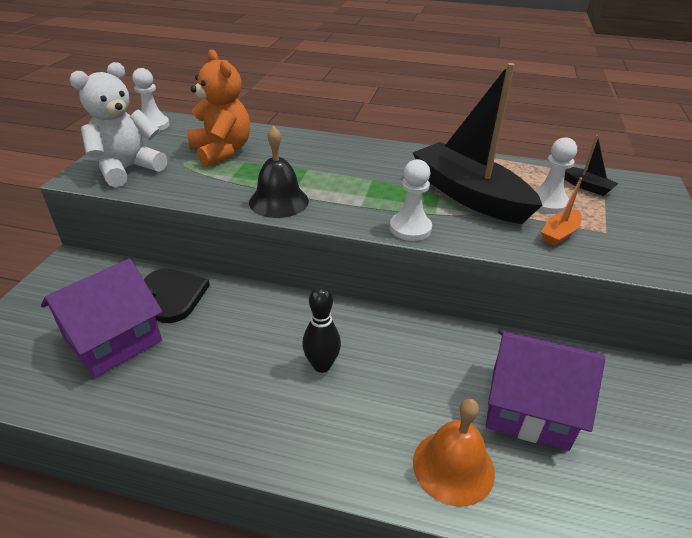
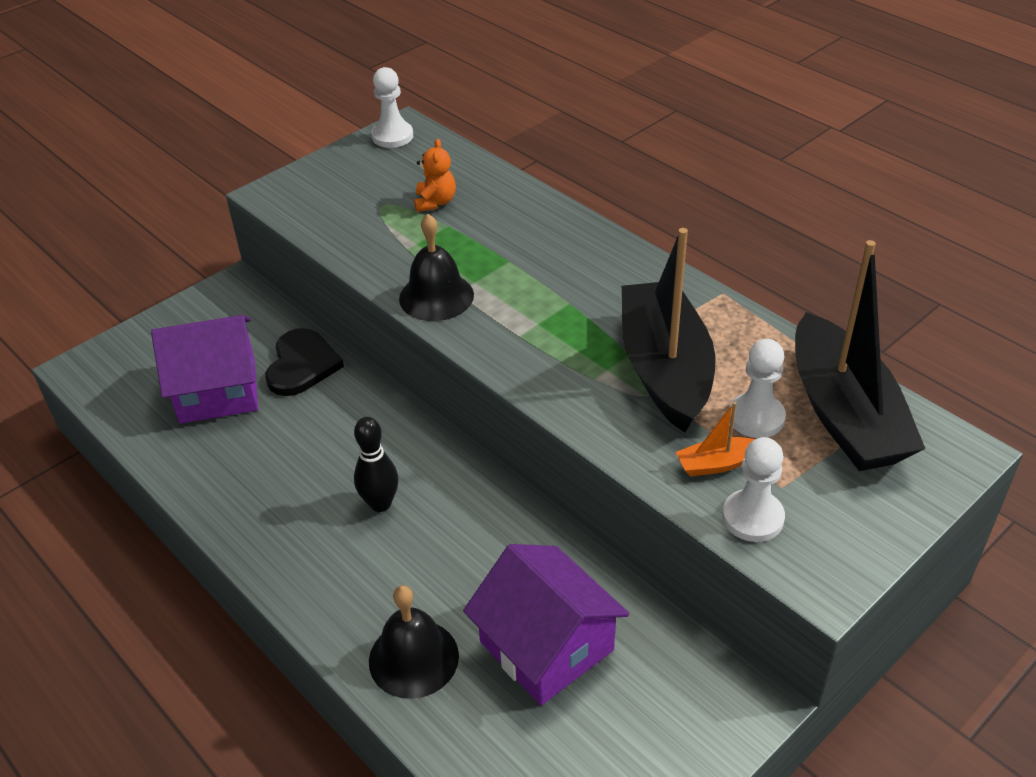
camera: 35 degrees right, 5 degrees up
white teddy bear [70,62,167,187] -> none
orange teddy bear [187,50,250,167] -> orange teddy bear [414,139,456,212], size x0.53
white pawn [390,159,432,241] -> white pawn moved to [722,437,785,542]
orange bell [413,399,495,507] -> black bell [369,585,459,699]
black boat [564,135,618,196] -> black boat [795,240,926,471], size x2.43

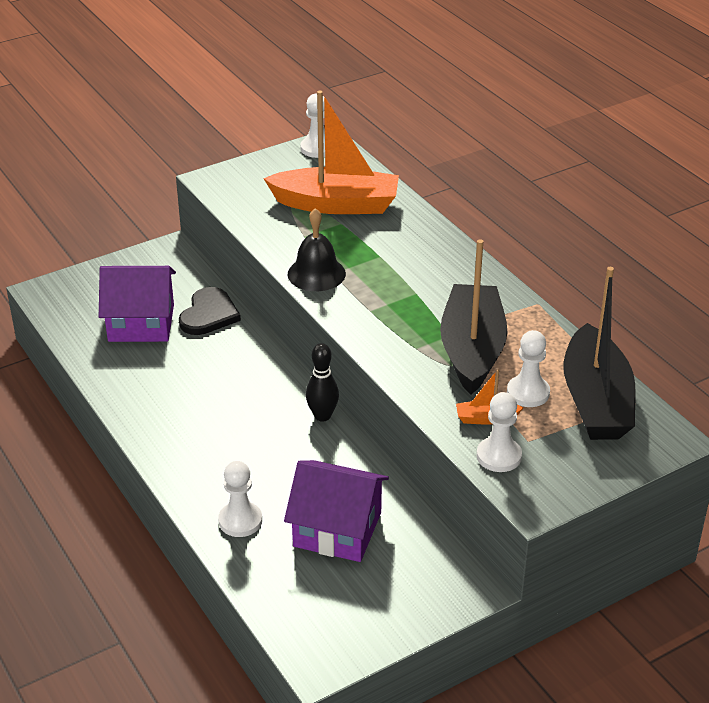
camera: 10 degrees right, 5 degrees down
black bowling pin [354,417,399,512] -> black bowling pin moved to [306,343,339,422]
black bell [369,585,459,699] -> white pawn [218,461,262,537]
orange teddy bear [414,139,456,212] -> orange boat [263,91,399,214]
purple house [463,544,629,705] -> purple house turned 45 degrees counterclockwise [284,460,389,562]

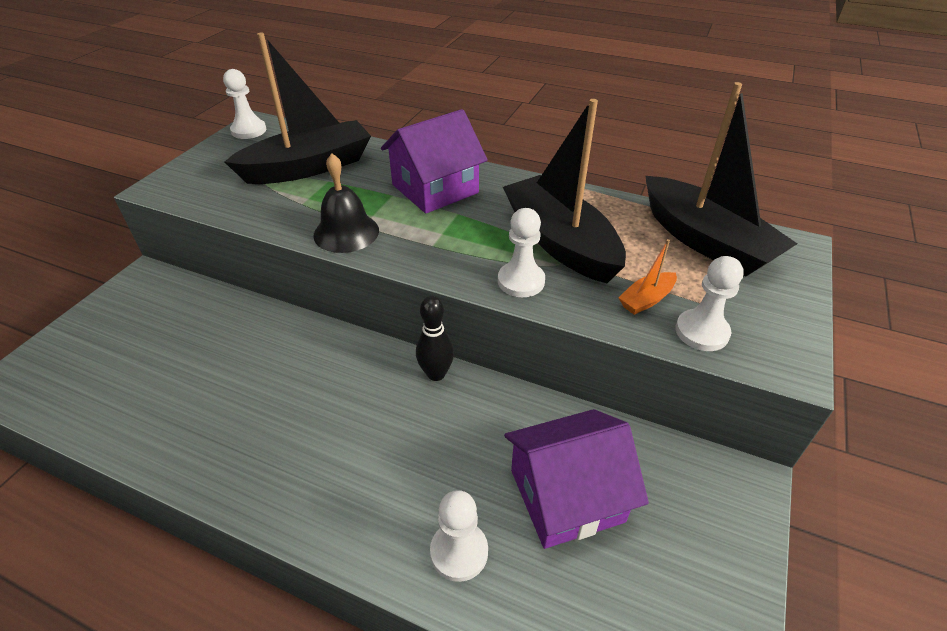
camera: 35 degrees left, 5 degrees up
purple house [99,266,176,342] -> purple house moved to [381,109,488,213]
black heart [179,287,241,335] -> none
orange boat [263,91,399,214] -> black boat [225,33,371,184]
white pawn [507,330,550,407] -> white pawn moved to [498,208,545,297]

